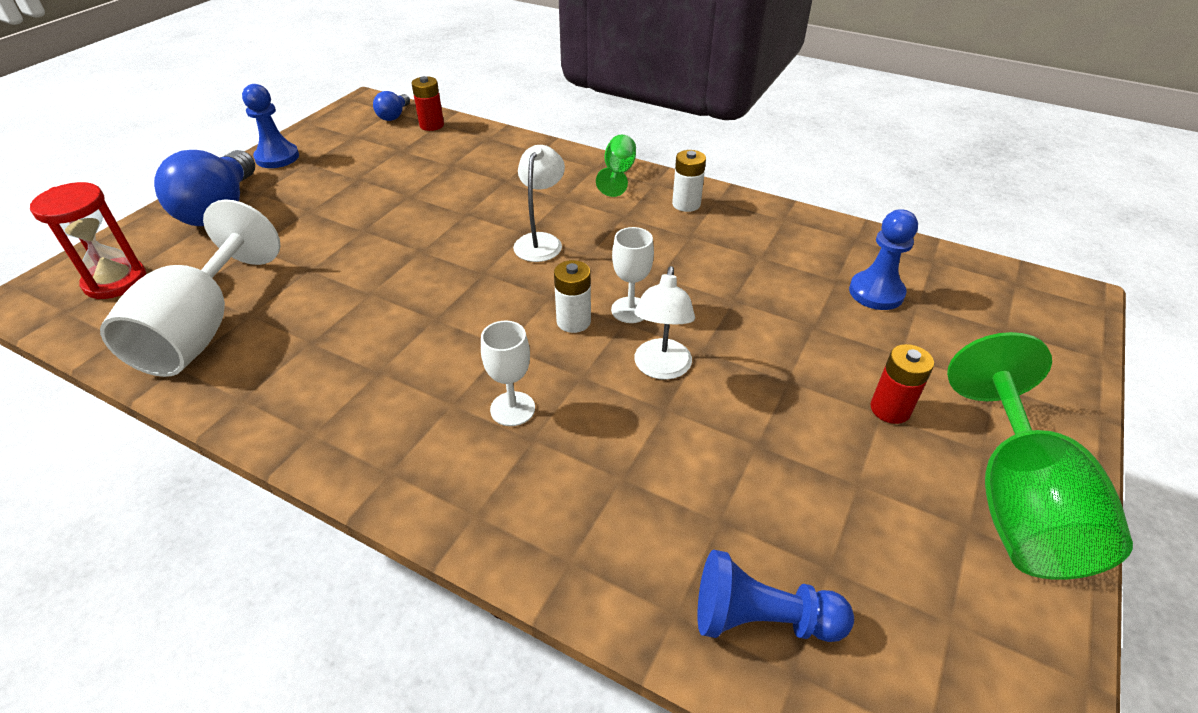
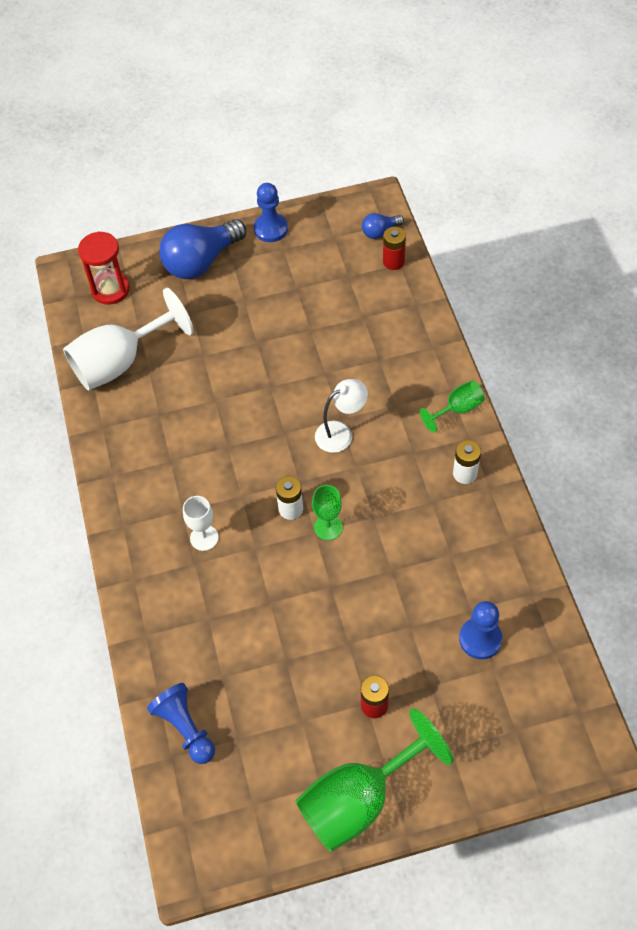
camera: 50 degrees right, 15 degrees up
white goblet [611,227,654,323] -> green goblet [312,485,343,540]
white lamp [634,266,695,380] -> none

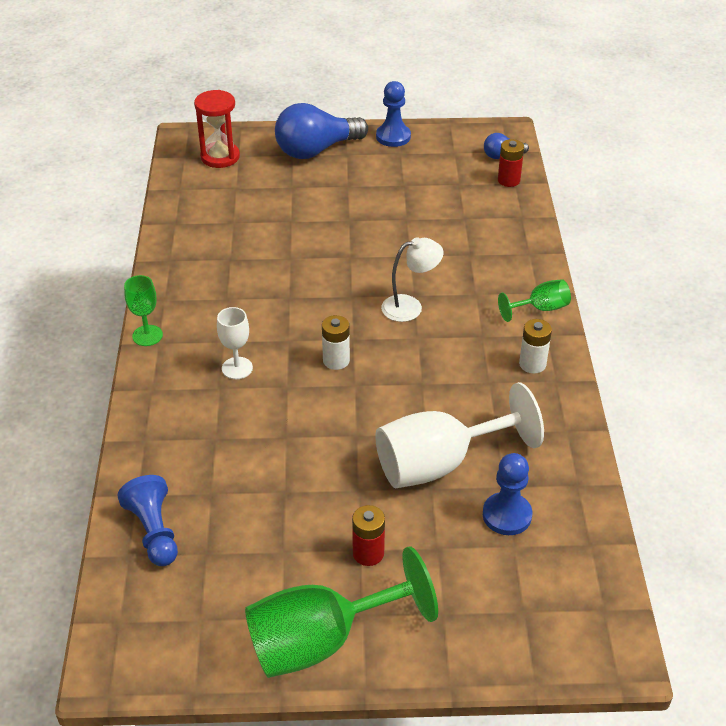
camera: 10 degrees right, 15 degrees down
white goblet [63,288,194,391] -> white goblet moved to [375,382,544,488]
green goblet [312,485,343,540] -> green goblet moved to [124,275,163,346]

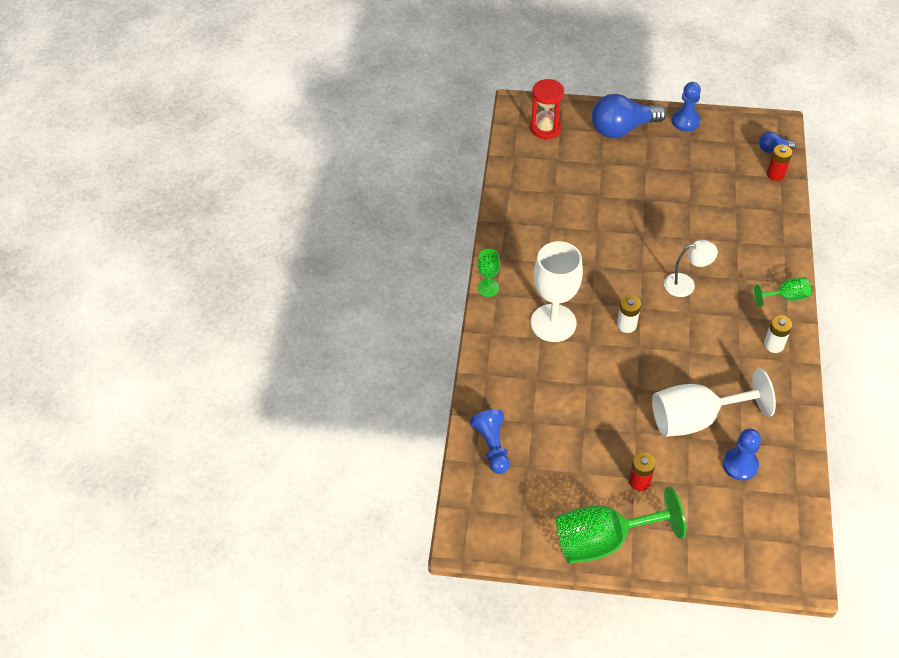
camera: 10 degrees right, 10 degrees up
white goblet [217,307,253,379] -> white goblet [531,241,583,342], size x2.02

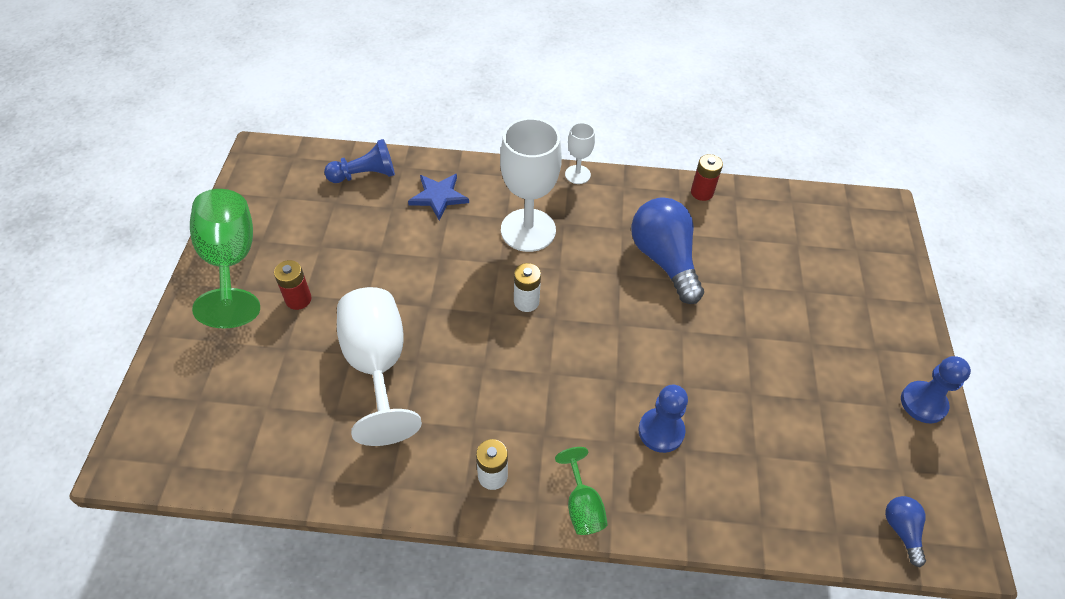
camera: 85 degrees right, 0 degrees up
green goblet [477,249,500,297] -> white goblet [565,123,595,184]
red hourglass [530,79,564,139] -> none
blue light bulb [592,94,667,138] -> blue light bulb moved to [631,197,704,304]
white lamp [664,240,718,297] -> none
blue pawn [723,429,761,481] -> blue pawn moved to [638,385,688,453]
red battery [767,144,792,181] -> red battery moved to [691,154,723,201]
none -> blue star [408,174,469,220]

